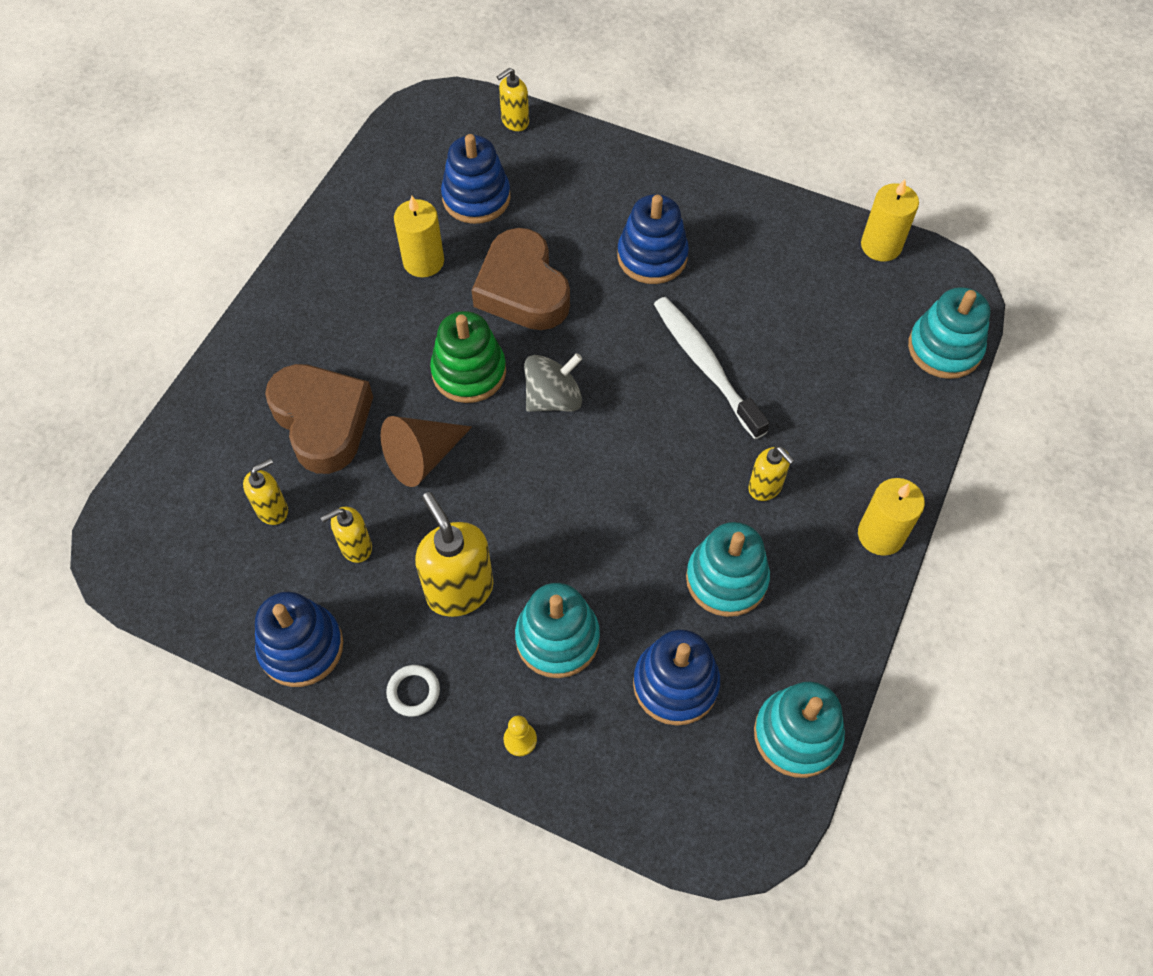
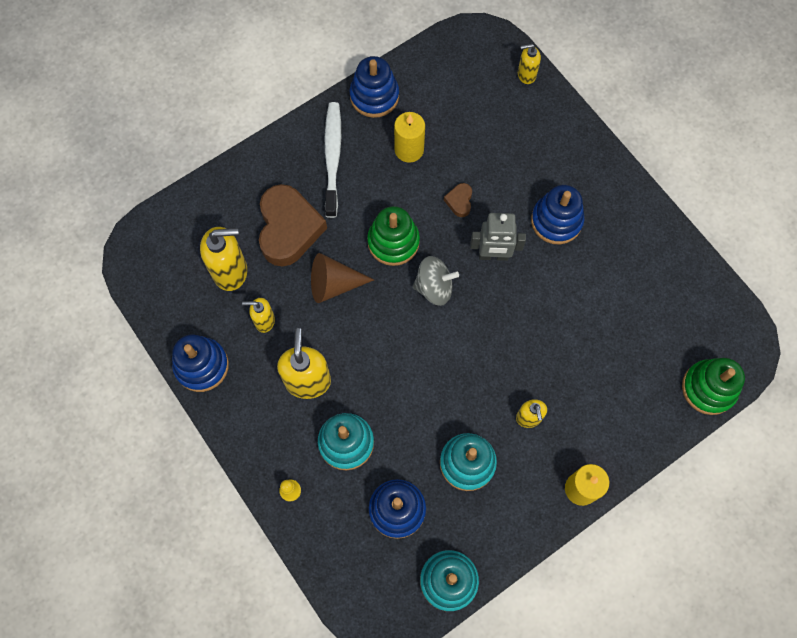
camera: 30 degrees right, 10 degrees up
yellow soap dispenser [243,459,288,525] -> yellow soap dispenser [200,227,247,291], size x1.77
white ring [386,665,440,717] -> none
blue stacking toy [441,134,510,224] -> blue stacking toy moved to [350,56,399,118]
brown heart [472,228,570,330] -> brown heart [444,183,472,217], size x0.43
white toothbrush [654,297,770,439] -> white toothbrush moved to [325,102,341,218]
yellow candle [861,179,919,261] -> none
turquoise stacking toy [908,287,990,379] -> green stacking toy [682,358,745,415]
none -> grey robot [470,213,526,261]

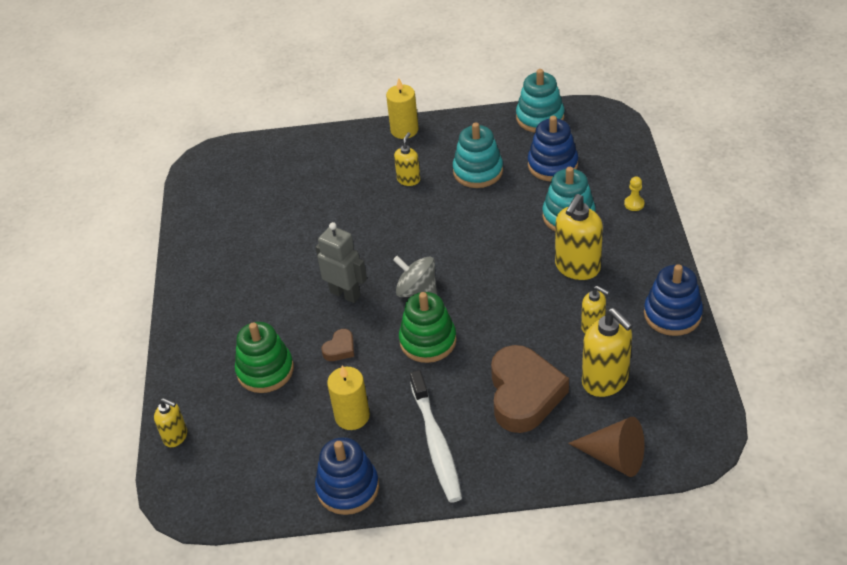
camera: 145 degrees left, 25 degrees down
yellow soap dispenser [200,227,247,291] -> yellow soap dispenser turned 150 degrees counterclockwise [582,308,633,397]
brown heart [259,184,327,267] -> brown heart turned 150 degrees clockwise [491,345,569,433]
brown cone [311,253,374,303] -> brown cone moved to [568,417,644,477]
white toothbrush [325,102,341,218] -> white toothbrush turned 45 degrees counterclockwise [410,370,462,503]
blue stacking toy [531,185,584,244] -> none
green stacking toy [682,358,745,415] -> green stacking toy moved to [235,322,294,393]

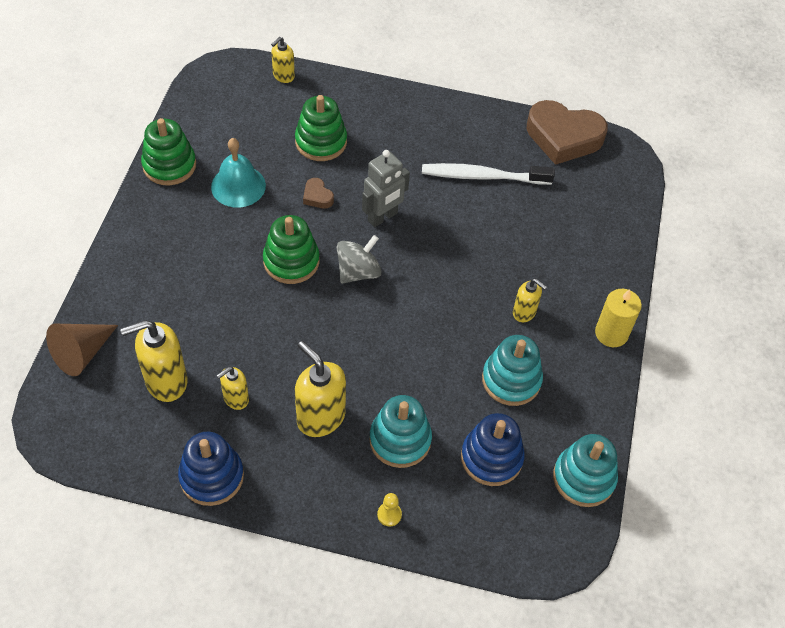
camera: 100 degrees right, 10 degrees up
blue stacking toy [315,437,379,515] -> green stacking toy [141,118,196,185]
yellow candle [327,365,370,430] -> turquoise bell [211,138,266,208]
white toothbrush [410,370,462,503] -> white toothbrush moved to [422,163,555,185]
brown heart [491,345,569,433] -> brown heart moved to [527,100,608,165]

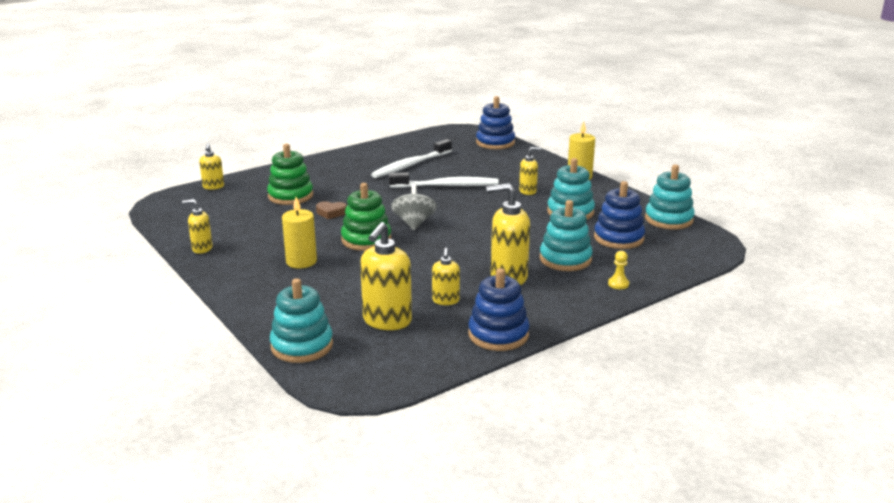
camera: 45 degrees left, 30 degrees down
brown cone [46,324,118,376] -> turquoise stacking toy [270,278,333,363]
green stacking toy [141,118,196,185] -> yellow soap dispenser [182,199,213,254]
turquoise bell [211,138,266,208] -> none
grey robot [362,150,410,227] -> none
brown heart [527,100,608,165] -> none
none -> yellow candle [282,197,317,268]
none -> white toothbrush [389,172,499,188]
none -> blue stacking toy [476,96,515,149]

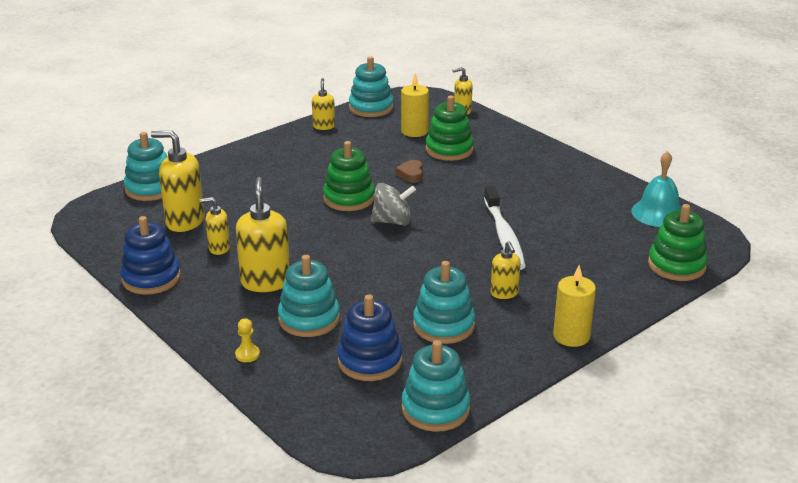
camera: 85 degrees right, 5 degrees up
yellow candle [282,197,317,268] -> yellow candle moved to [401,73,429,137]
white toothbrush [371,139,452,178] -> none
blue stacking toy [476,96,515,149] -> green stacking toy [648,204,708,281]
none -> turquoise stacking toy [349,56,393,117]
none -> turquoise bell [631,151,682,227]

